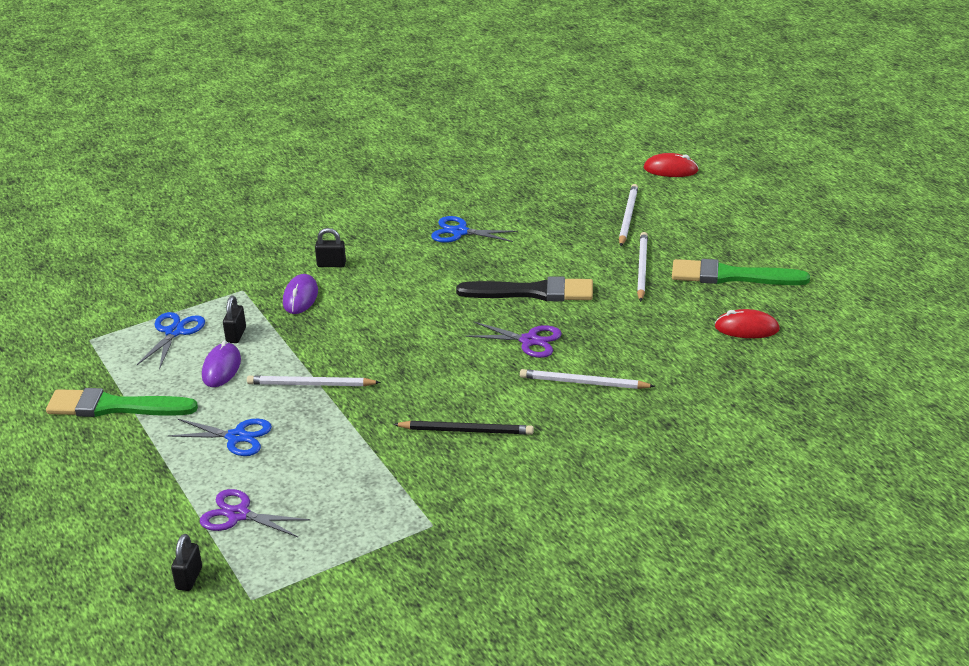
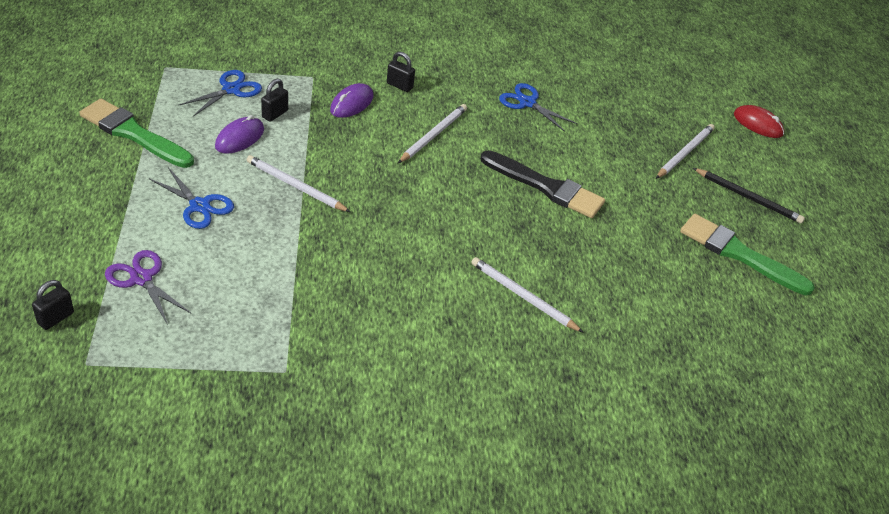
camera: 20 degrees right, 10 degrees up
black pencil [393,421,534,435] -> black pencil moved to [693,168,805,224]
purple scissors [466,321,562,358] -> none
white pencil [637,232,648,302] -> white pencil moved to [398,104,467,163]
red mouse [715,309,780,338] -> none

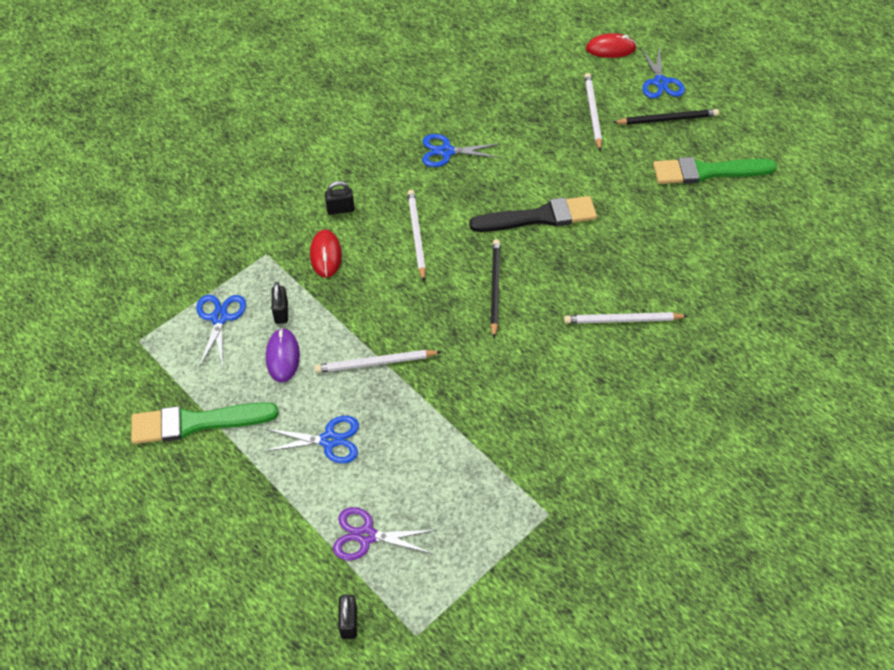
camera: 35 degrees left, 10 degrees up
purple mouse [330,83,374,118] -> red mouse [310,230,342,278]
none -> black pencil [490,239,501,338]
none -> blue scissors [641,47,685,98]

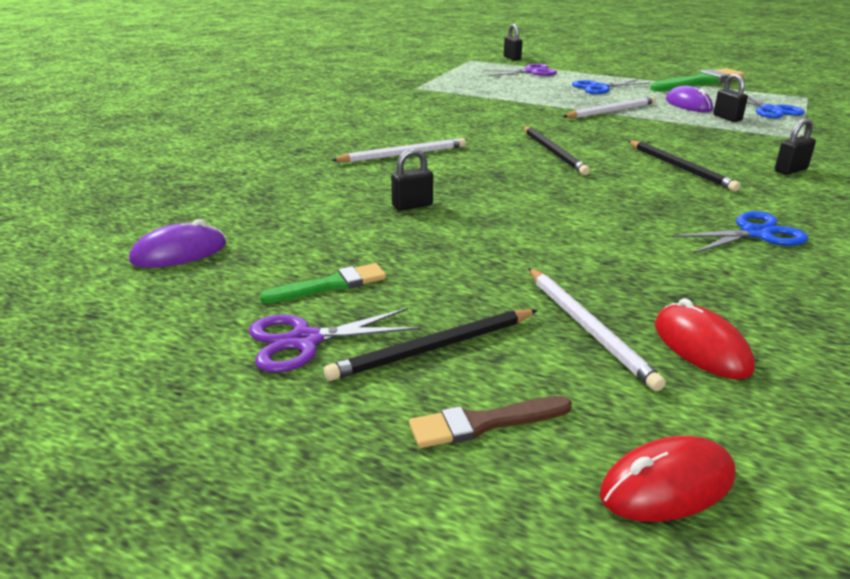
camera: 160 degrees right, 25 degrees down
red mouse [310,230,342,278] -> red mouse moved to [655,298,755,379]
white pencil [407,190,426,282] -> black pencil [628,140,741,191]
black brush [469,196,597,232] -> none
blue scissors [641,47,685,98] -> brown brush [409,396,572,448]
green brush [653,157,777,184] -> green brush [260,263,386,303], size x0.55
none -> purple mouse [129,219,226,268]
none -> purple scissors [249,308,421,372]
none -> black padlock [391,148,433,211]

